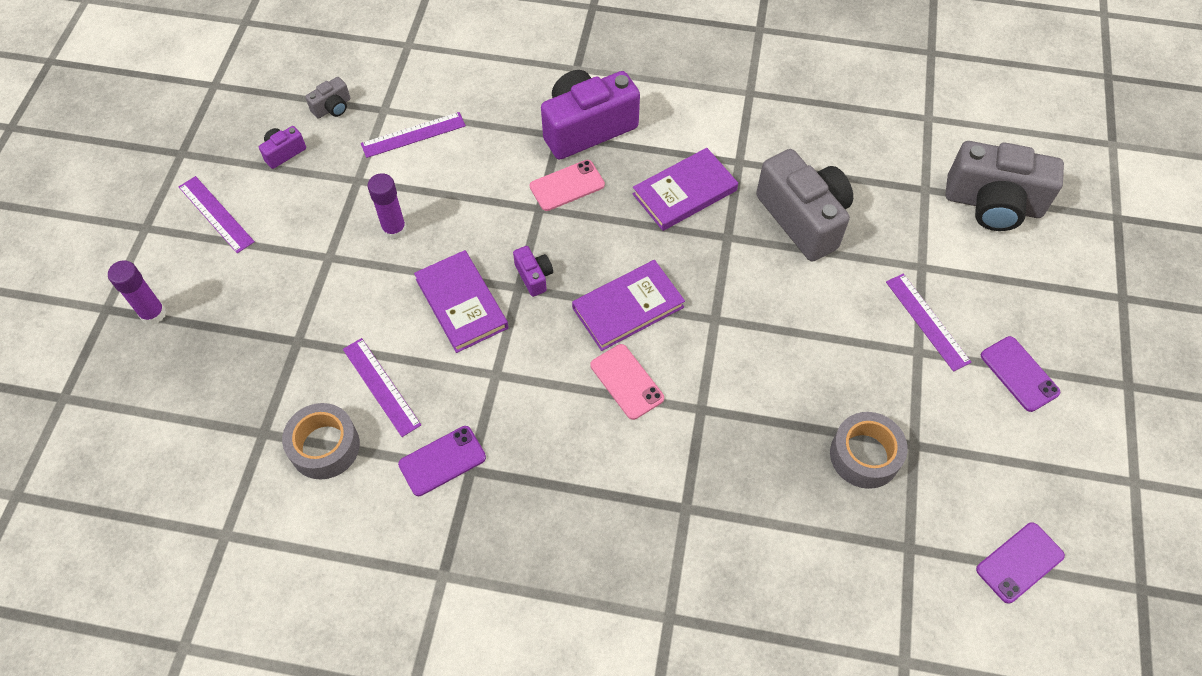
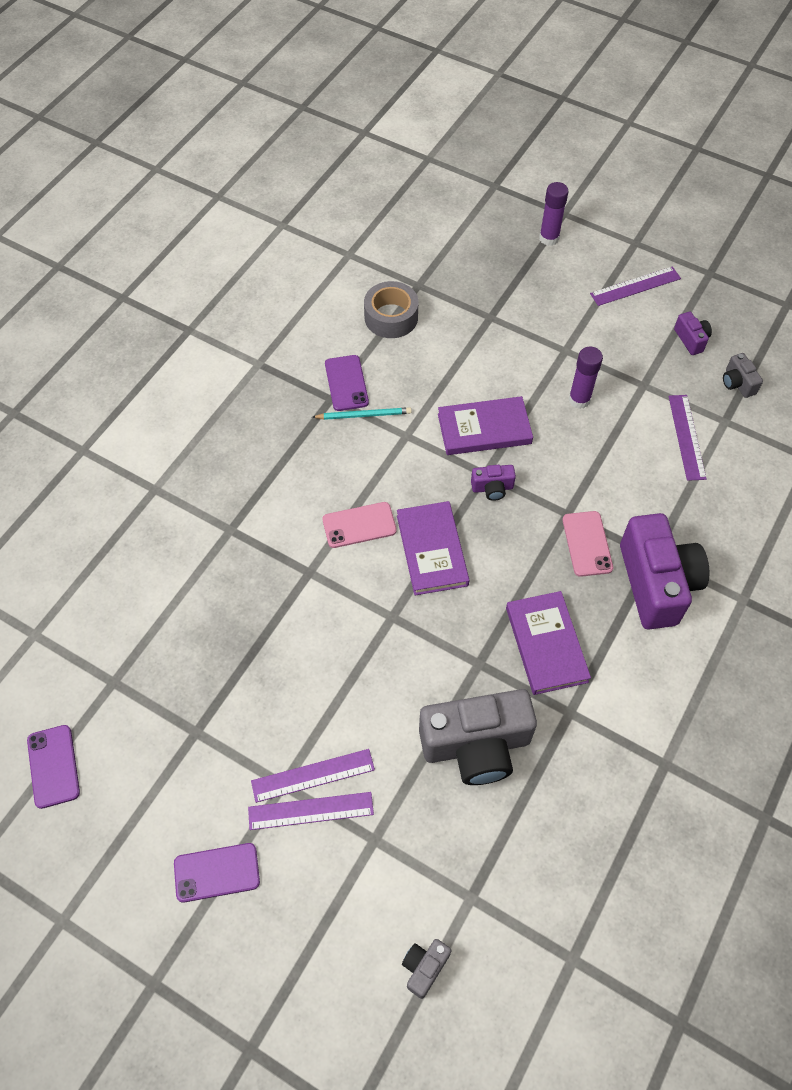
camera: 110 degrees right, 0 degrees up
purple ruler [343,338,421,437] -> purple ruler moved to [251,749,375,803]
grey tape [830,412,908,489] -> none
grey camera [946,141,1064,231] -> grey camera [402,939,451,999], size x0.44
none -> turquoise pencil [312,407,411,420]

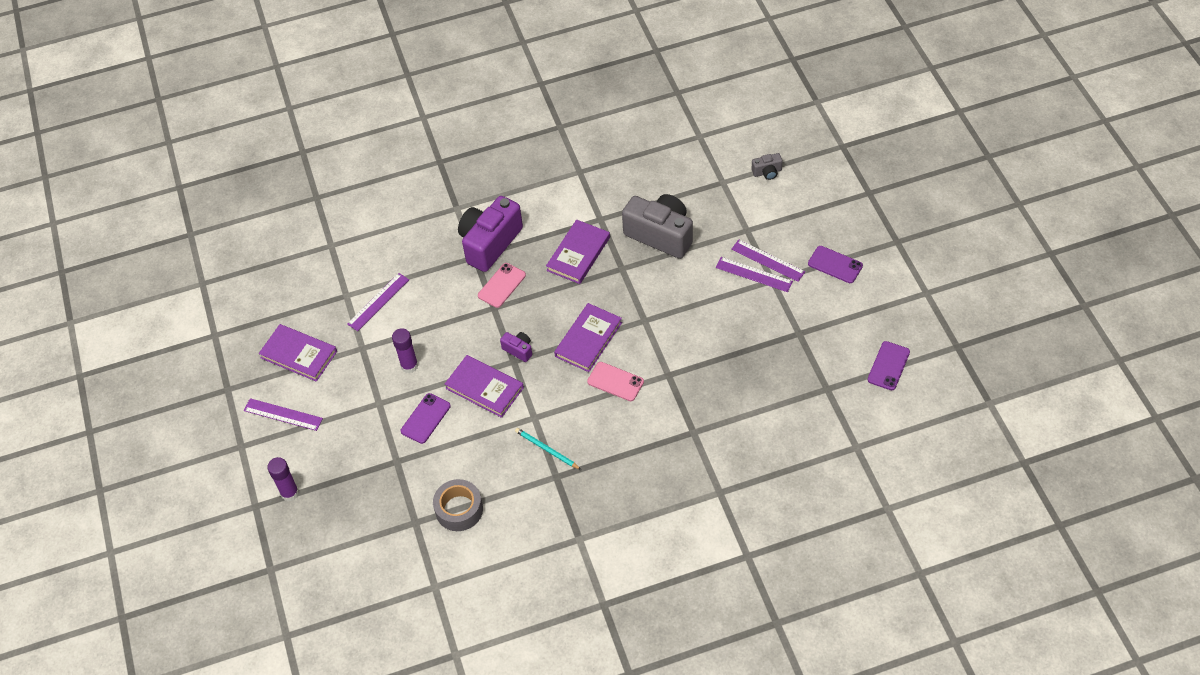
camera: 135 degrees left, 5 degrees down
purple phone [325,355,369,411] -> purple phone moved to [401,393,451,444]
purple camera [674,312,712,355] -> purple book [259,324,337,382]
grey camera [723,353,763,398] -> none

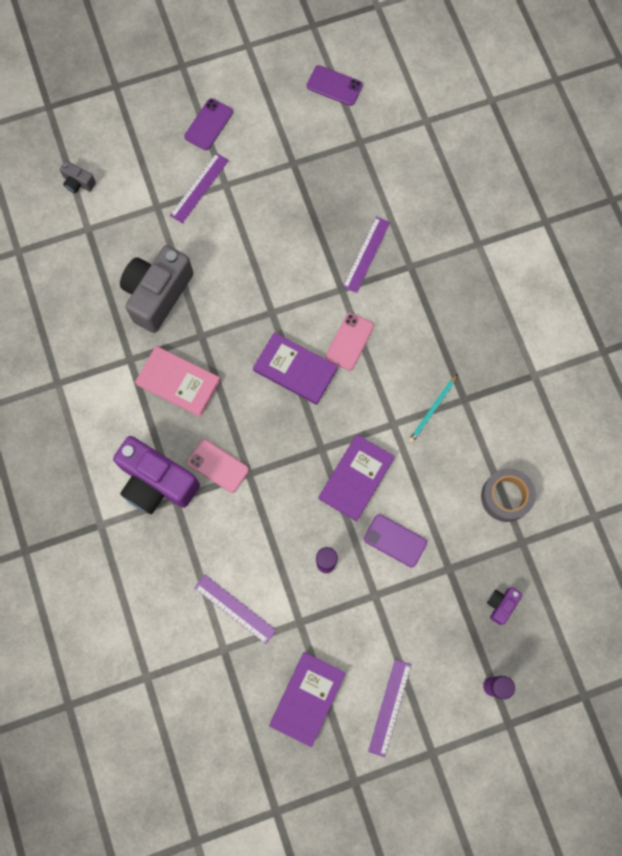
camera: 95 degrees left, 20 degrees up
purple camera [500,332,532,362] -> purple camera moved to [487,587,522,625]
purple book [546,220,610,284] -> pink book [135,346,221,417]
purple ruler [716,257,793,292] -> purple ruler moved to [343,216,390,293]
grey camera [751,153,783,180] -> grey camera turned 135 degrees clockwise [60,161,96,193]

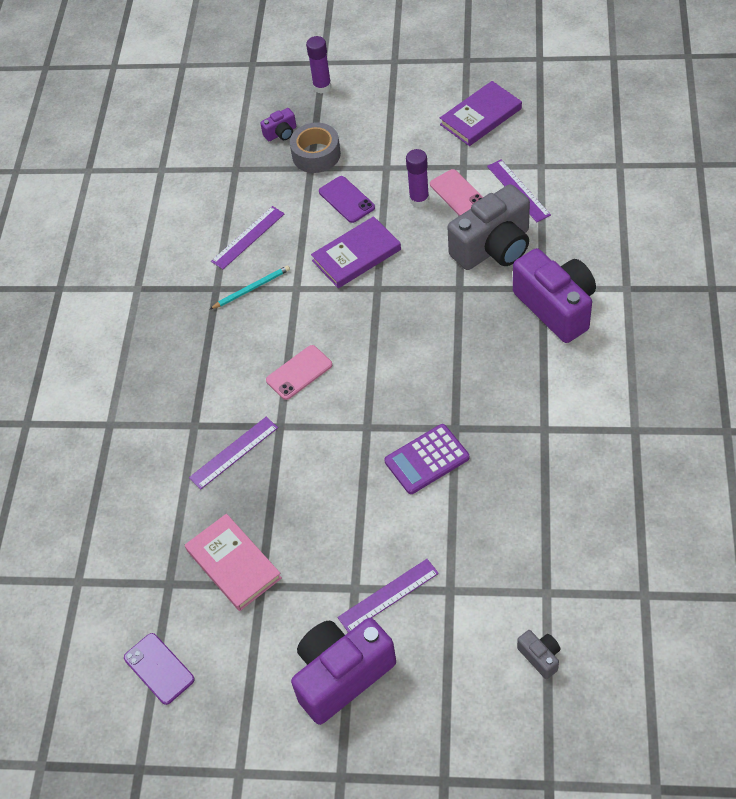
camera: 150 degrees left, 20 degrees down
grey camera [120,245,193,333] -> grey camera moved to [448,184,530,270]
pink book [135,346,221,417] -> pink book moved to [185,514,282,611]
purple phone [184,98,233,150] -> purple camera [291,618,396,725]
pink phone [188,440,249,493] -> pink phone moved to [430,169,483,216]
purple book [253,332,338,405] -> none
purple ruler [368,659,411,757] -> purple ruler moved to [211,206,285,269]
grey tape [481,469,536,522] -> grey tape moved to [290,122,341,173]
none -> purple calculator [384,424,469,494]

